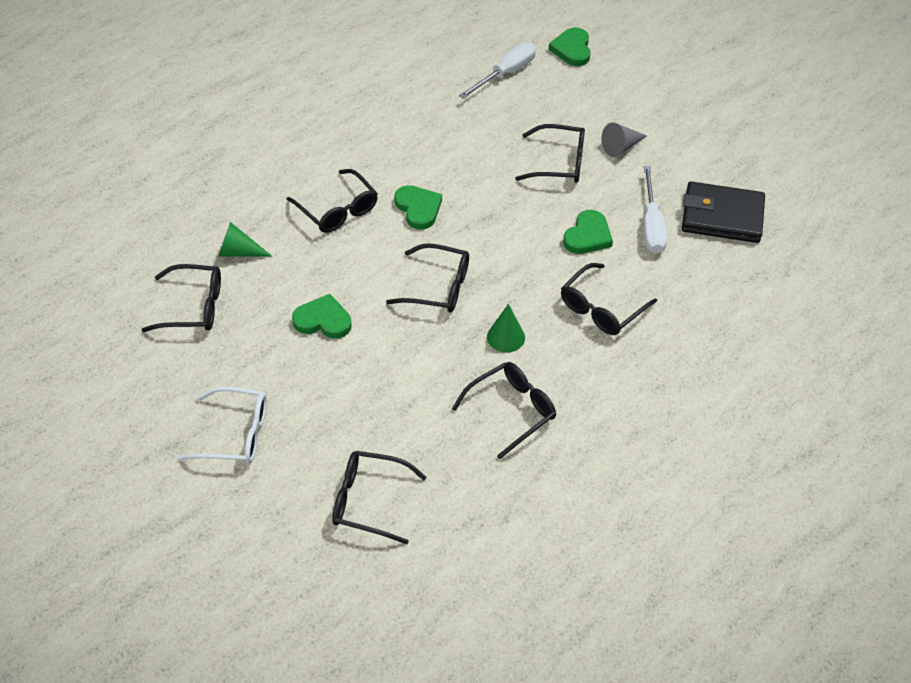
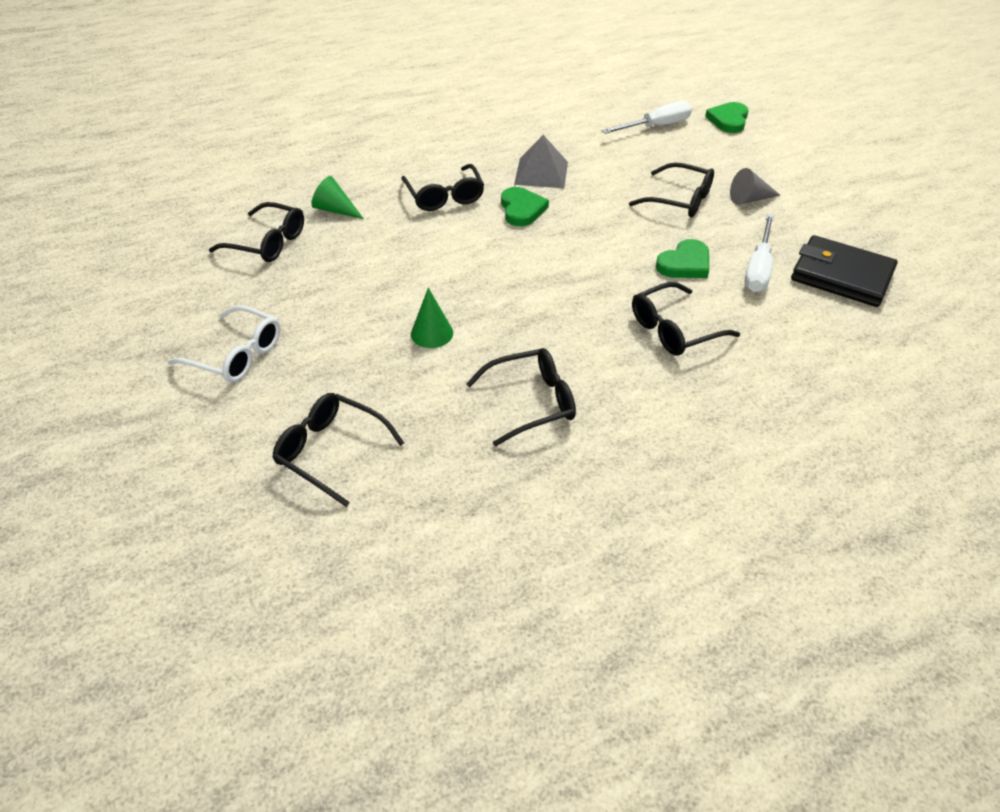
camera: 20 degrees right, 5 degrees down
green heart [292,294,352,339] -> none
black glasses [386,243,469,312] -> none
green cone [487,304,525,353] -> green cone moved to [411,287,453,348]
none -> grey pyramid [514,135,568,188]

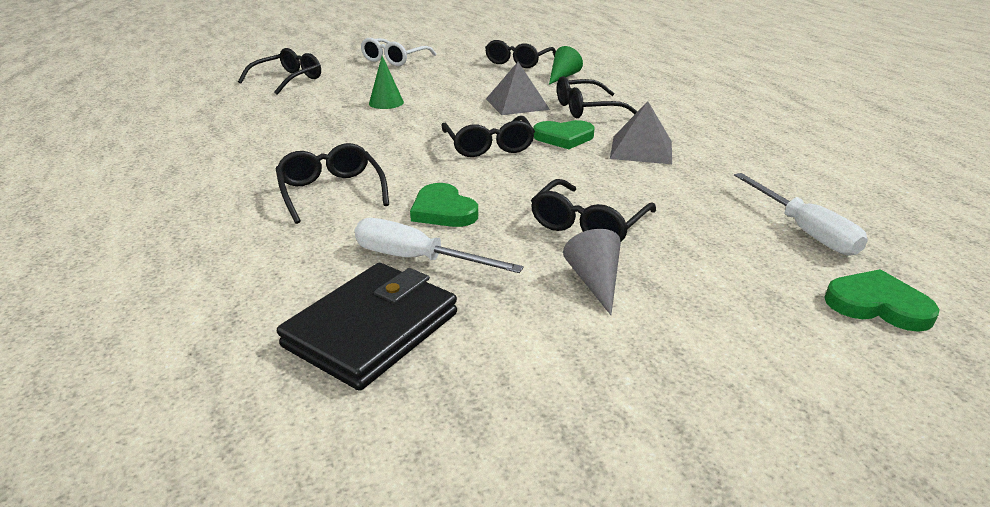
camera: 95 degrees right, 15 degrees down
black glasses [466,348,576,446] -> black glasses moved to [441,116,535,157]
none -> grey pyramid [486,62,550,115]

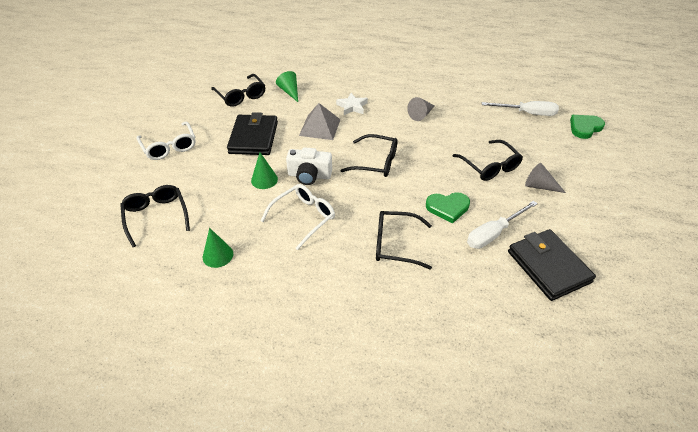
camera: 60 degrees left, 15 degrees up
green heart [533,120,594,149] -> none
black glasses [557,76,637,118] -> white star [336,93,368,115]
grey pyramid [610,101,672,164] -> grey cone [407,97,435,121]
none -> green cone [203,228,233,268]
none -> black wallet [227,112,278,155]
none -> white glasses [261,184,335,250]
none -> white camera [286,147,332,185]

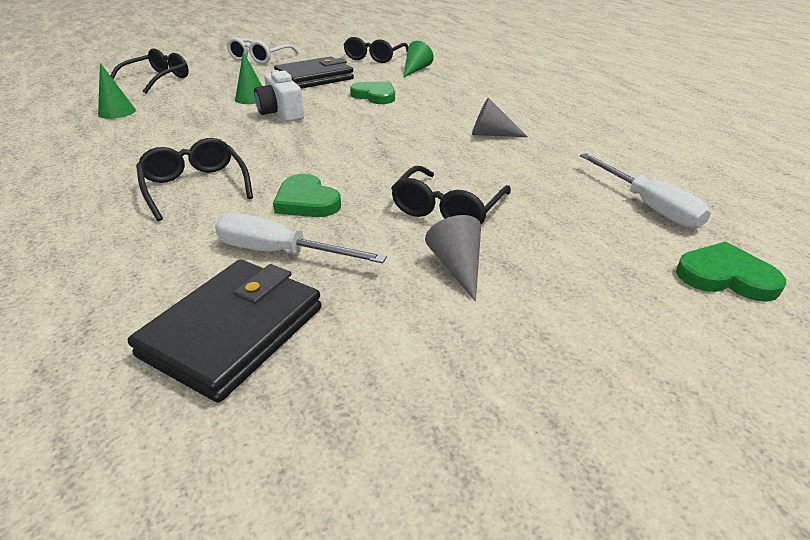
camera: 55 degrees right, 10 degrees down
white glasses [261,184,335,250] -> none
grey pyramid [299,103,341,140] -> green heart [350,82,395,104]
white star [336,93,368,115] -> none
black glasses [340,134,398,177] -> none

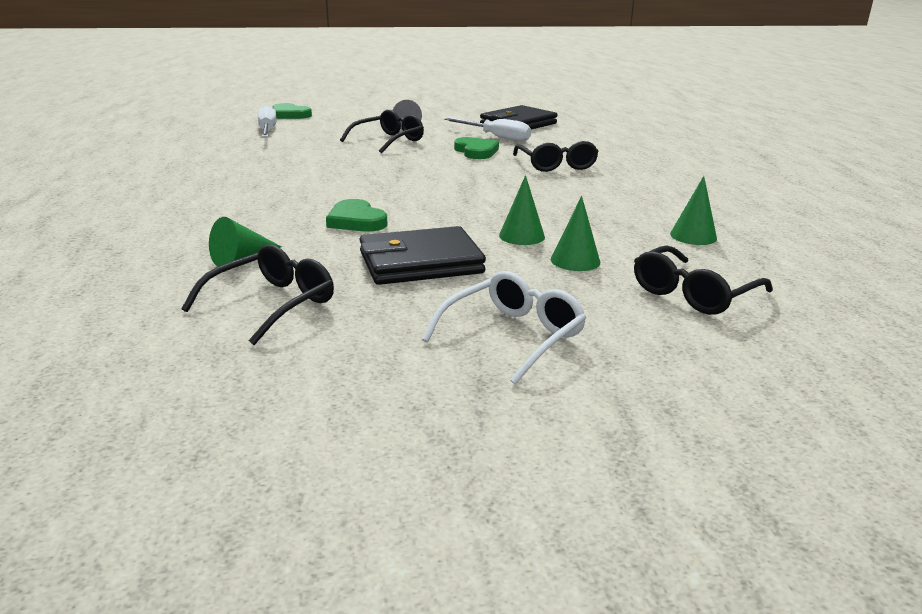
camera: 165 degrees left, 10 degrees down
white camera [254,70,304,122] -> none
grey cone [472,98,528,137] -> none
none -> green cone [551,196,600,271]

